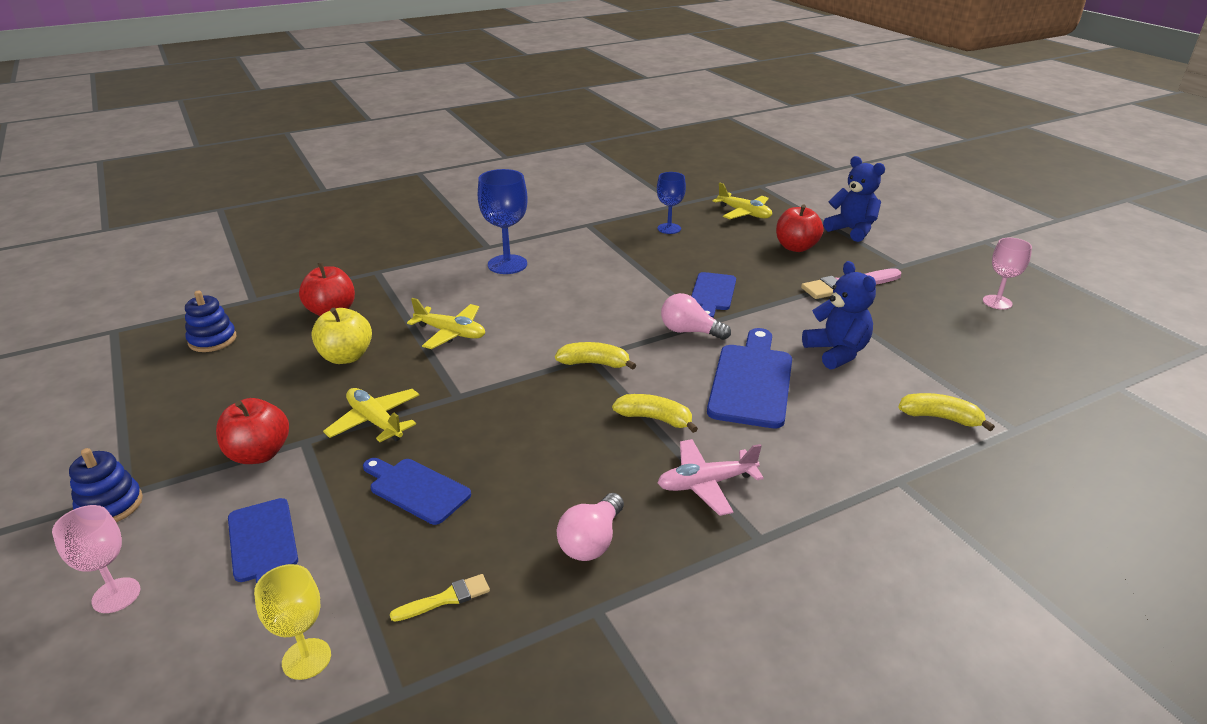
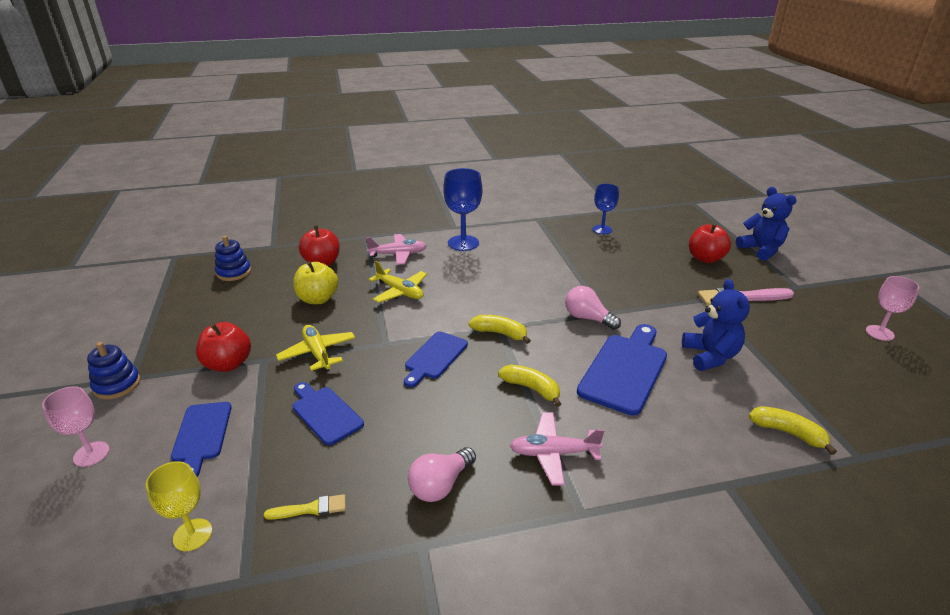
camera: 15 degrees right, 0 degrees up
blue cutting board [691,272,736,318] -> blue cutting board moved to [404,331,468,387]
yellow plane [712,183,772,219] -> none
none -> pink plane [366,234,426,265]

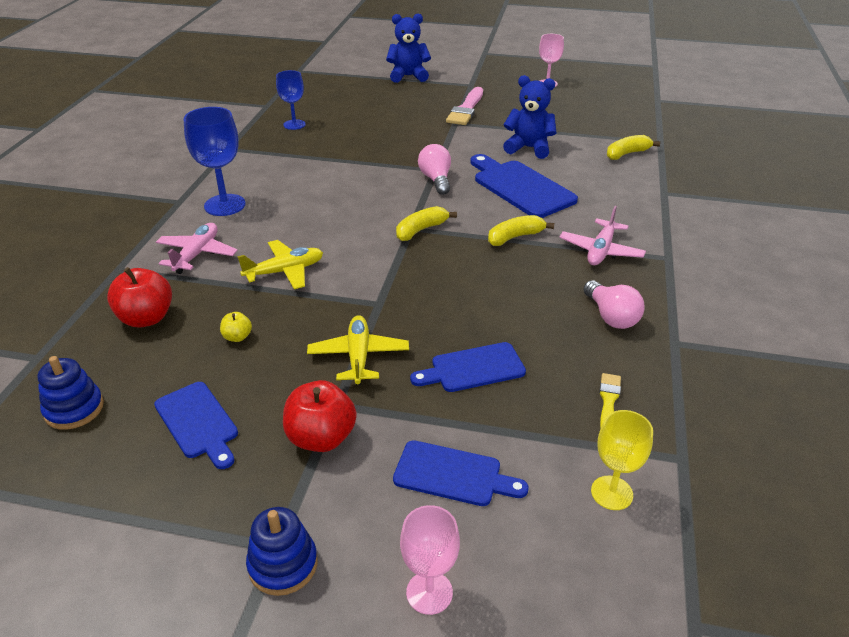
camera: 65 degrees left, 5 degrees up
yellow plane [276,325,355,372] -> yellow plane turned 90 degrees clockwise [307,315,409,385]
yellow apple [293,261,338,304] -> yellow apple [220,312,252,342], size x0.50
blue cutting board [404,331,468,387] -> blue cutting board moved to [154,382,238,469]
pink light bulb [565,286,621,330] -> pink light bulb turned 105 degrees clockwise [418,144,451,195]
red apple [689,223,731,263] -> none

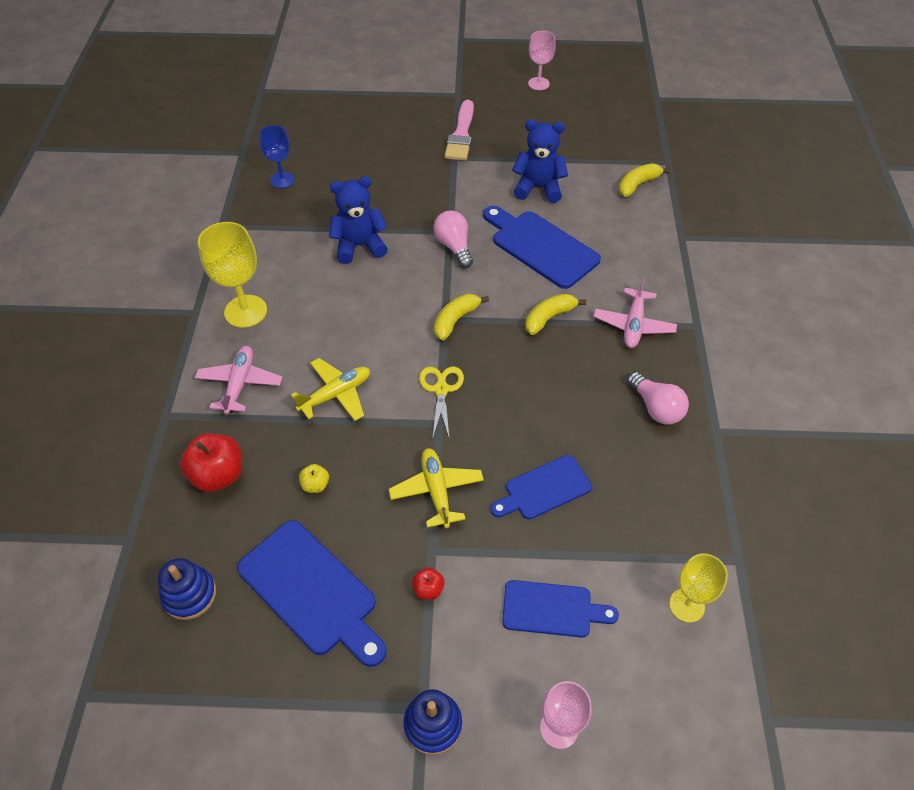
camera: 10 degrees left, 15 degrees up
blue cutting board [154,382,238,469] -> blue cutting board [237,520,387,667], size x1.58
blue goblet [183,107,246,216] -> yellow goblet [198,222,267,328]
red apple [283,380,357,452] -> red apple [412,567,444,600], size x0.50
blue teddy bear [386,14,431,83] -> blue teddy bear moved to [329,176,388,264]
yellow brush [599,373,621,429] -> none
none -> yellow scissors [419,367,464,440]

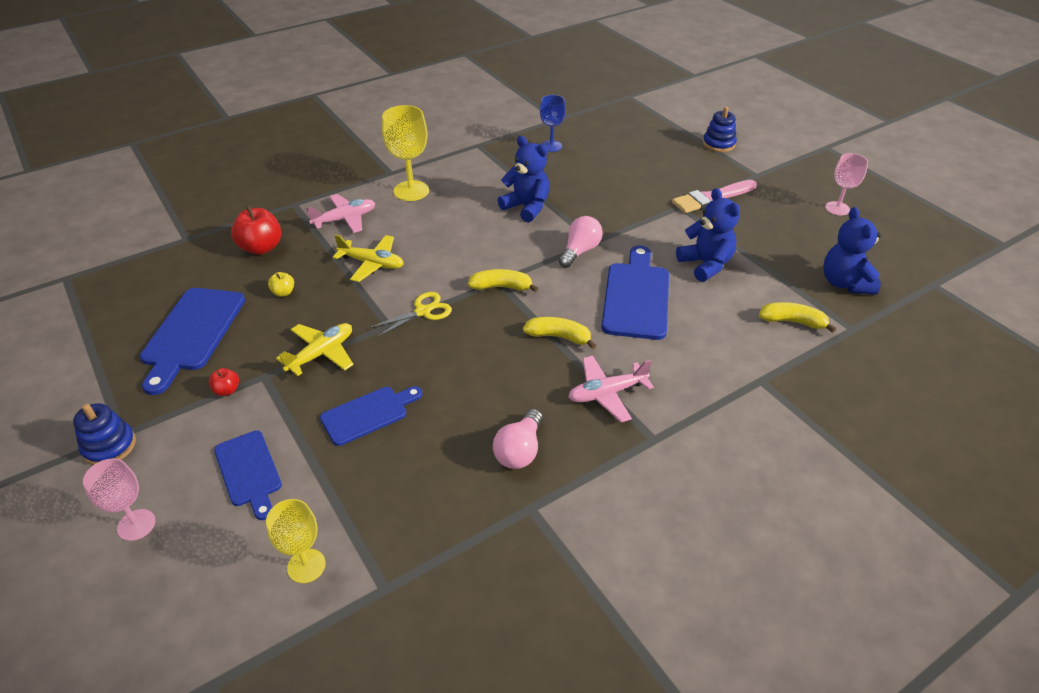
camera: 55 degrees right, 10 degrees down
blue stacking toy [158,558,216,620] -> blue stacking toy moved to [703,107,737,152]
blue cutting board [491,455,592,520] -> blue cutting board turned 120 degrees clockwise [320,386,422,446]
none -> blue teddy bear [823,207,881,295]

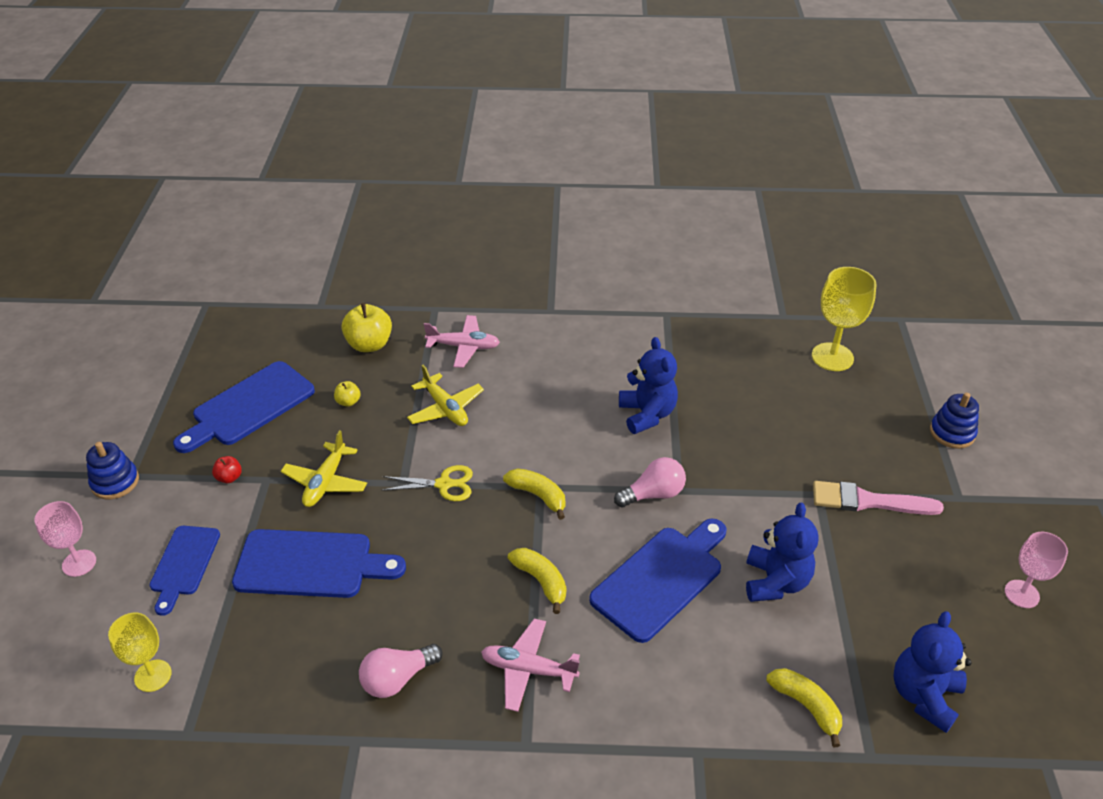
camera: 35 degrees right, 0 degrees up
red apple [231,206,281,255] -> yellow apple [342,303,392,352]
yellow plane [276,323,353,376] -> yellow plane turned 120 degrees clockwise [281,430,367,507]
blue cutting board [320,386,422,446] -> blue cutting board [232,529,406,598], size x1.58
yellow goblet [382,105,429,201] -> yellow goblet moved to [812,267,876,371]
blue goblet [540,95,566,152] -> none

